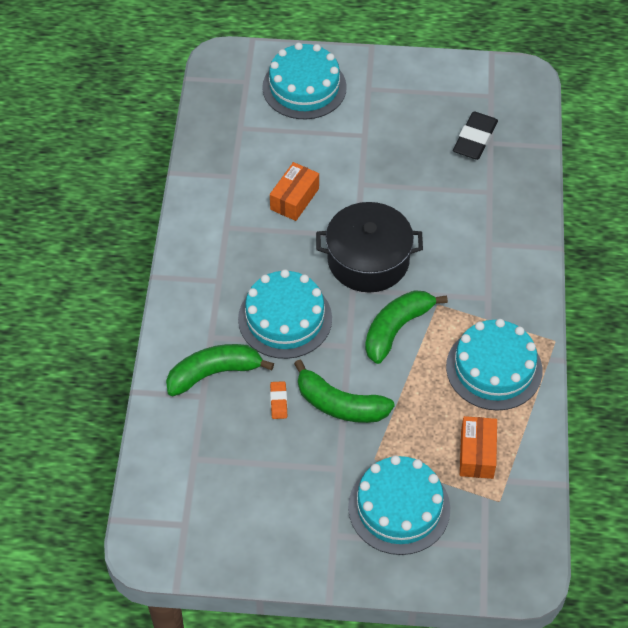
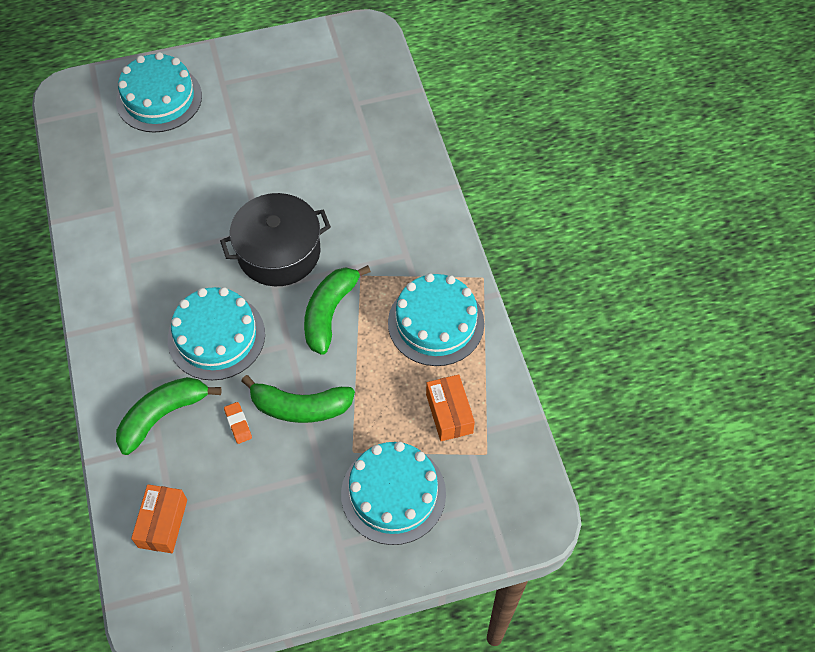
camera: 20 degrees left, 5 degrees up
orange box [270,162,319,221] -> orange box moved to [131,484,187,553]
black eraser [453,111,498,160] -> none

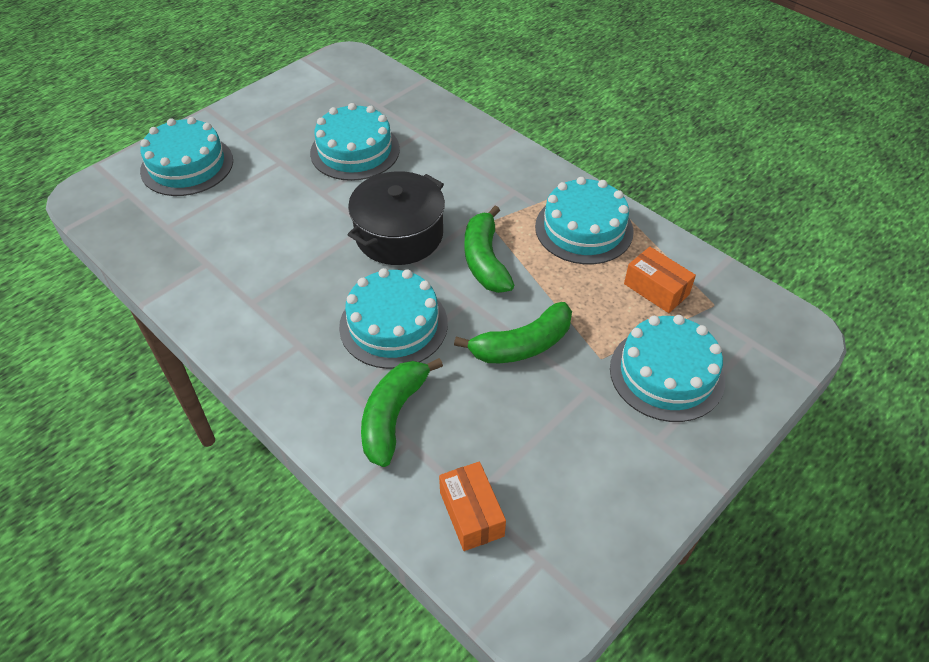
camera: 30 degrees left, 10 degrees down
orange eraser [224,402,252,444] -> none
none -> turquoise cake [310,103,400,181]

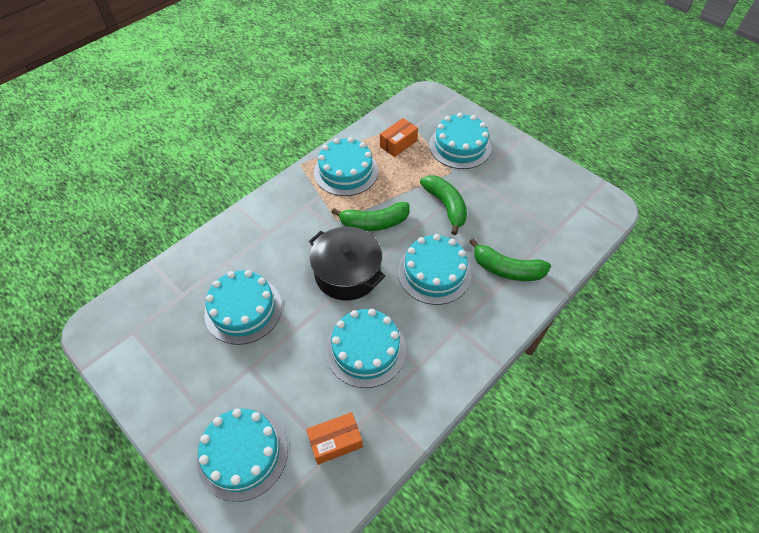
camera: 90 degrees left, 5 degrees up
orange box [439,462,506,551] -> orange box moved to [306,412,363,465]
none -> turquoise cake [326,309,406,388]

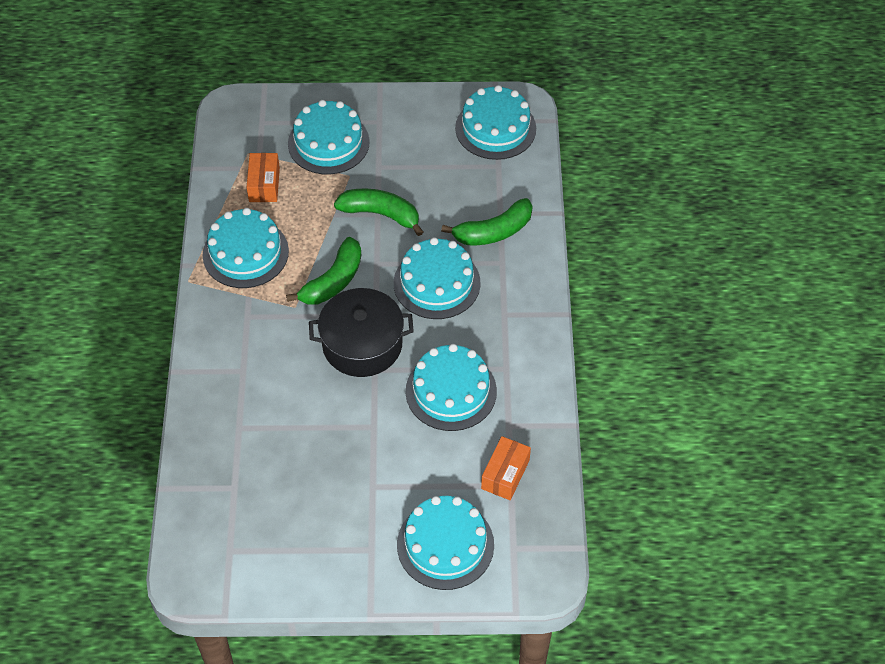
camera: 45 degrees left, 0 degrees up
turquoise cake [204,270,282,345] -> turquoise cake moved to [455,85,536,160]

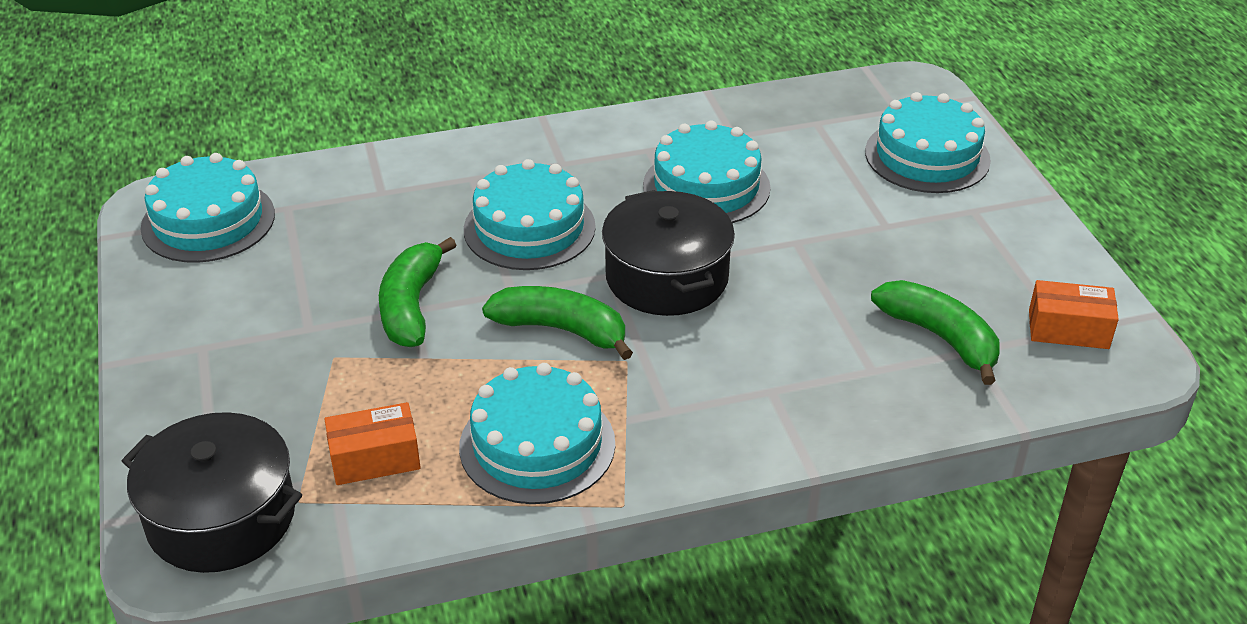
camera: 105 degrees left, 15 degrees down
turquoise cake [288,100,370,174] -> none
green banana [441,198,533,245] -> green banana moved to [871,280,1000,385]
orange box [481,436,531,500] -> orange box moved to [1029,280,1119,349]
none -> black pot [122,412,302,573]

